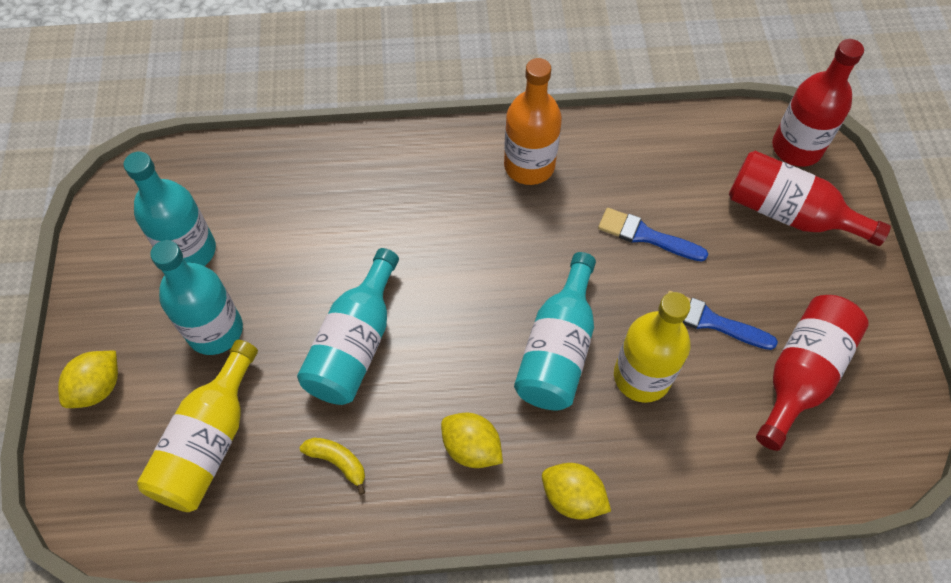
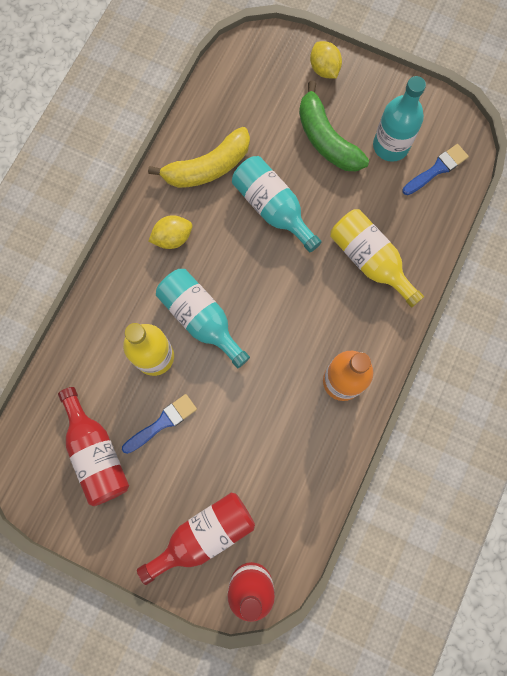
camera: 120 degrees right, 15 degrees up
yellow bottle [137,340,258,512] -> yellow bottle moved to [330,209,424,308]
turquoise bottle [150,240,243,355] -> green banana [299,81,369,171]
yellow banana [300,438,365,495] -> yellow banana [148,127,250,188], size x2.16
yellow lemon [542,463,611,520] -> none
blue brush [598,208,708,262] -> blue brush moved to [403,144,469,195]

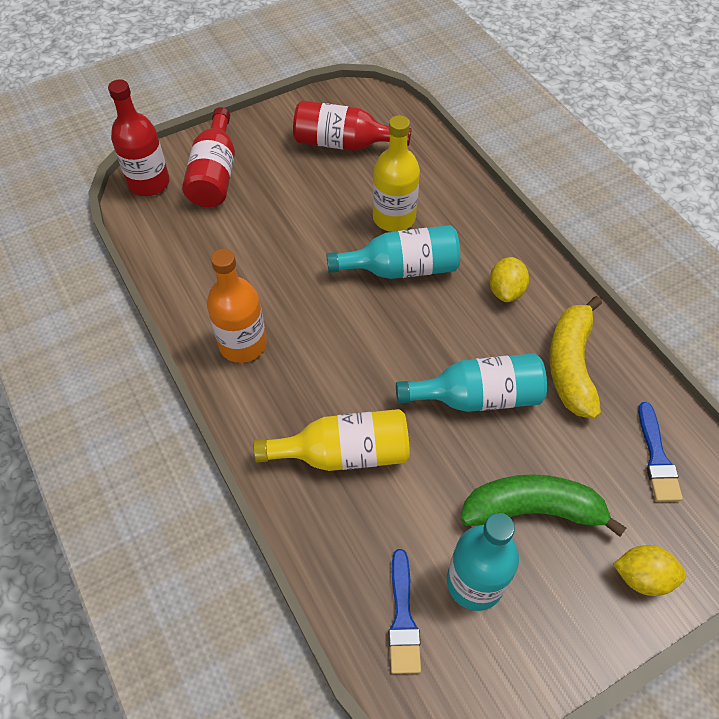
camera: 125 degrees right, 20 degrees down
blue brush [122,394,197,454] -> blue brush moved to [638,402,683,502]

